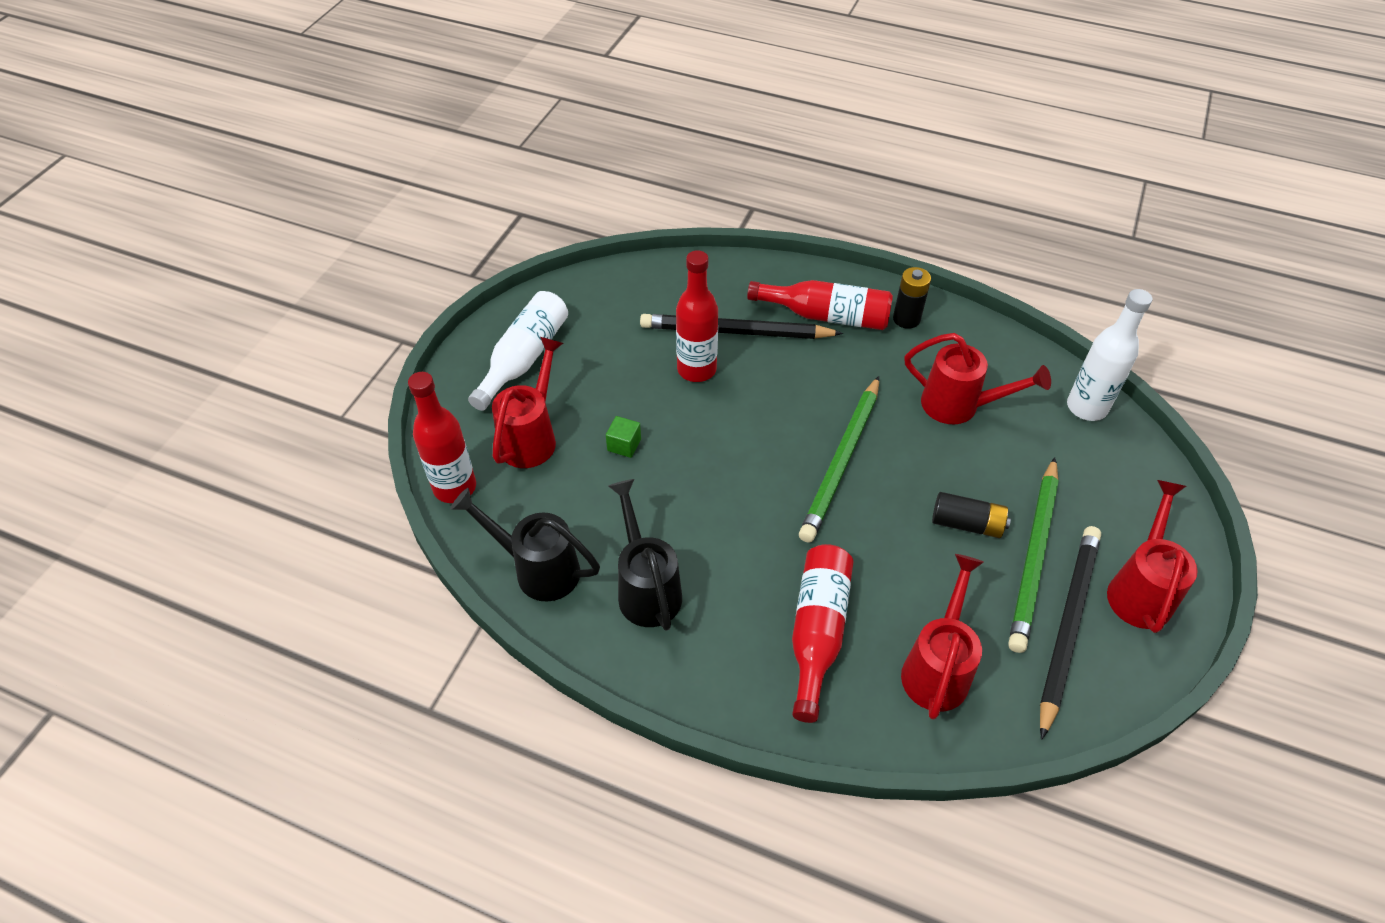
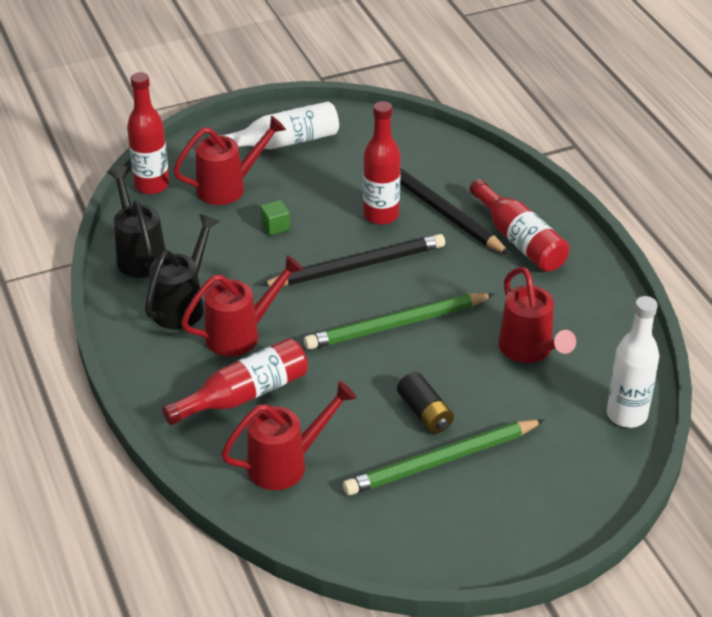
camera: 45 degrees right, 10 degrees down
black battery [893,267,931,329] -> none
black pencil [1040,526,1101,740] -> black pencil moved to [260,234,445,286]
red watering can [1107,480,1198,633] -> red watering can moved to [181,255,304,357]

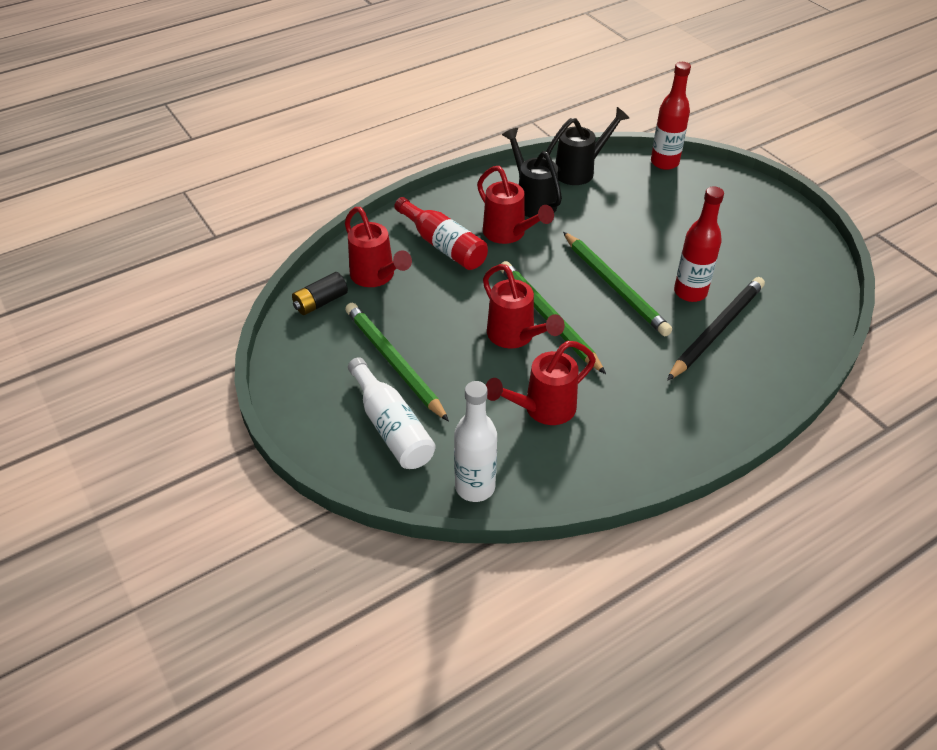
camera: 80 degrees right, 5 degrees up
black watering can [145,214,220,329] -> black watering can turned 135 degrees counterclockwise [502,128,562,218]
red watering can [173,116,286,205] -> red watering can moved to [483,264,565,348]
white bottle [219,101,339,149] -> white bottle moved to [348,357,436,469]
green cube [260,200,290,235] -> none
black pencil [260,234,445,286] -> green pencil [563,232,672,336]
black battery [397,372,454,434] -> black battery moved to [292,272,348,315]
red bottle [469,179,569,272] -> none

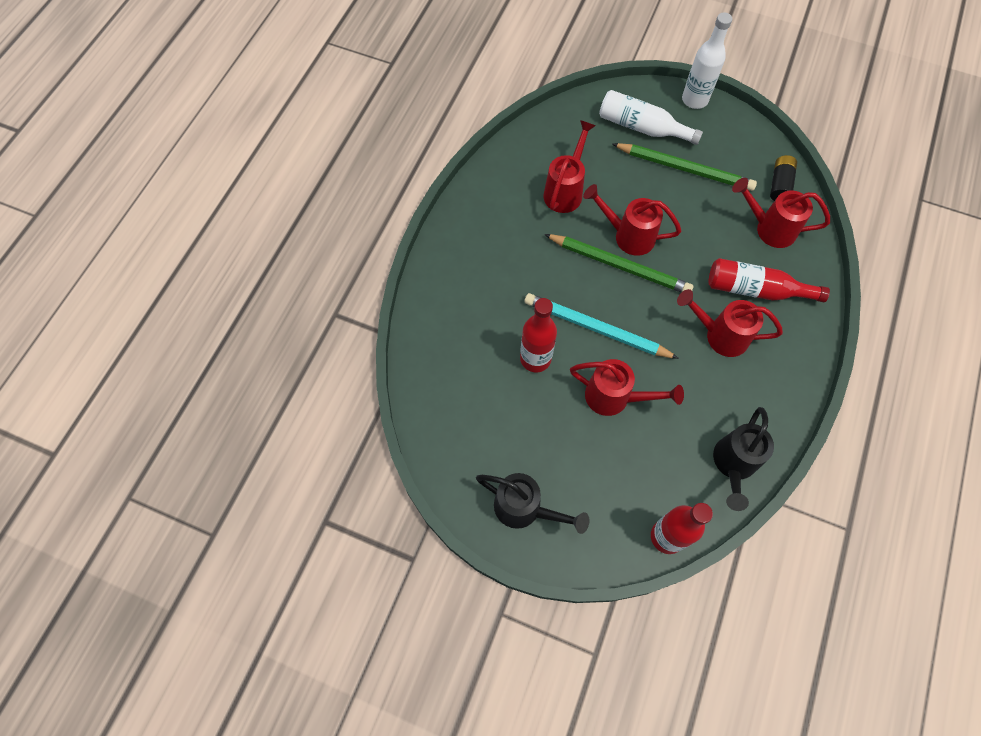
camera: 145 degrees right, 20 degrees up
white bottle [454,381,497,502] -> white bottle moved to [682,13,732,109]
black watering can [502,128,562,218] -> black watering can moved to [476,473,589,534]
green pencil [563,232,672,336] -> turquoise pencil [524,293,679,359]
black pencil [667,277,765,381] -> none
none -> red watering can [570,359,684,416]

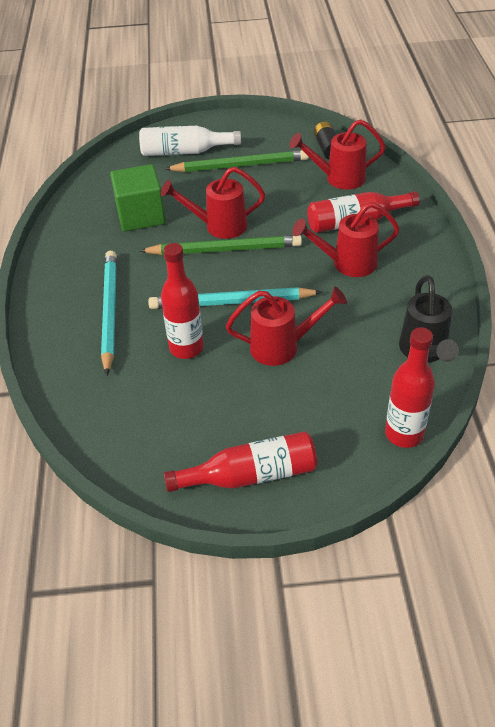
camera: 25 degrees left, 20 degrees down
black watering can [476,473,589,534] -> red bottle [164,431,317,492]
red watering can [544,120,596,213] -> green cube [110,164,166,232]
white bottle [682,13,732,109] -> none
none -> turquoise pencil [101,251,117,375]

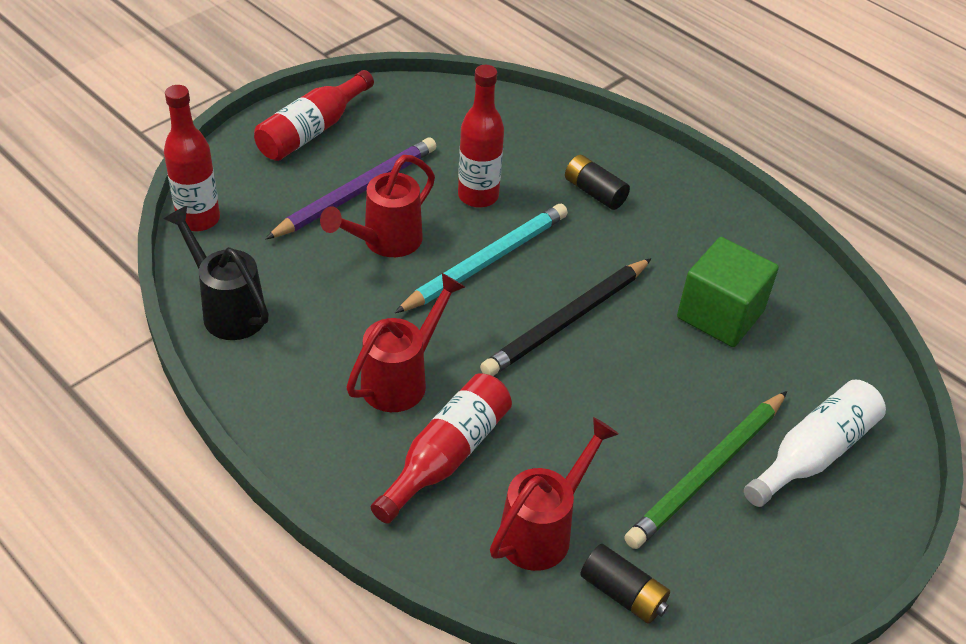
camera: 135 degrees right, 0 degrees up
turquoise pencil [101,251,117,375] -> black battery [565,155,630,210]
green pencil [140,235,302,255] -> black pencil [480,258,652,376]
red watering can [161,167,265,239] -> none
none -> purple pencil [265,137,437,240]

